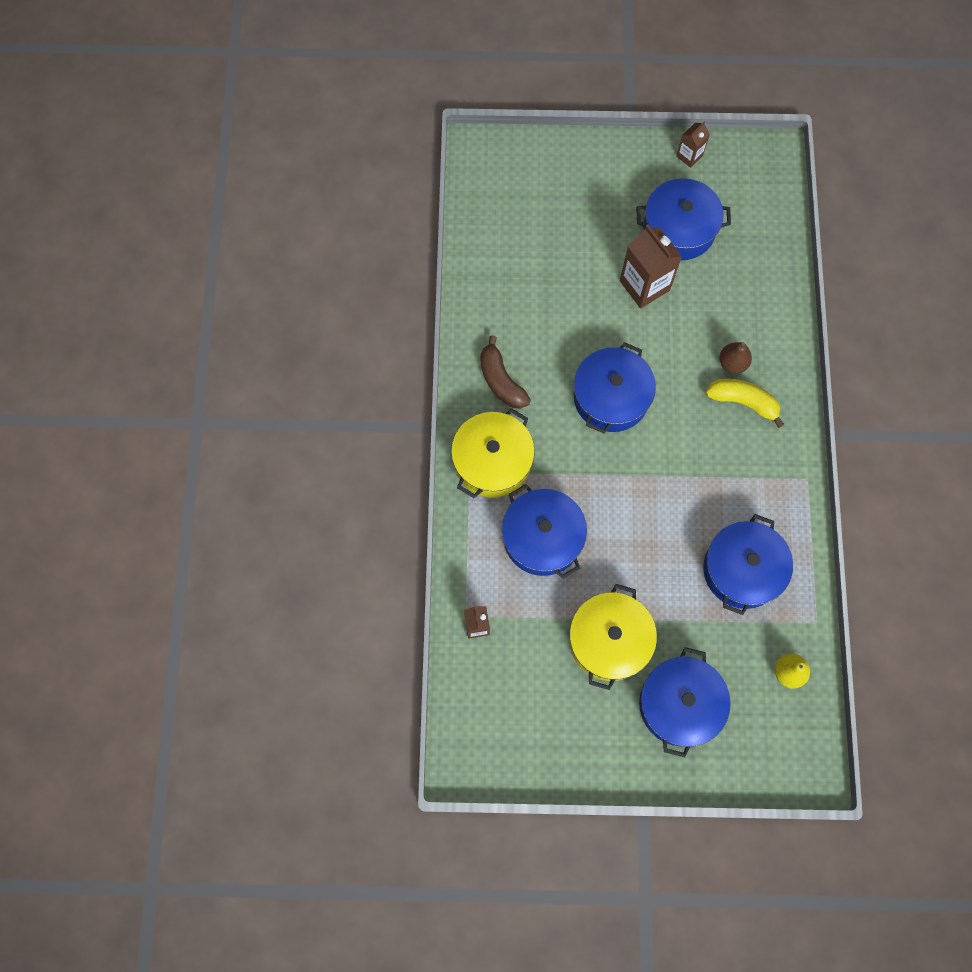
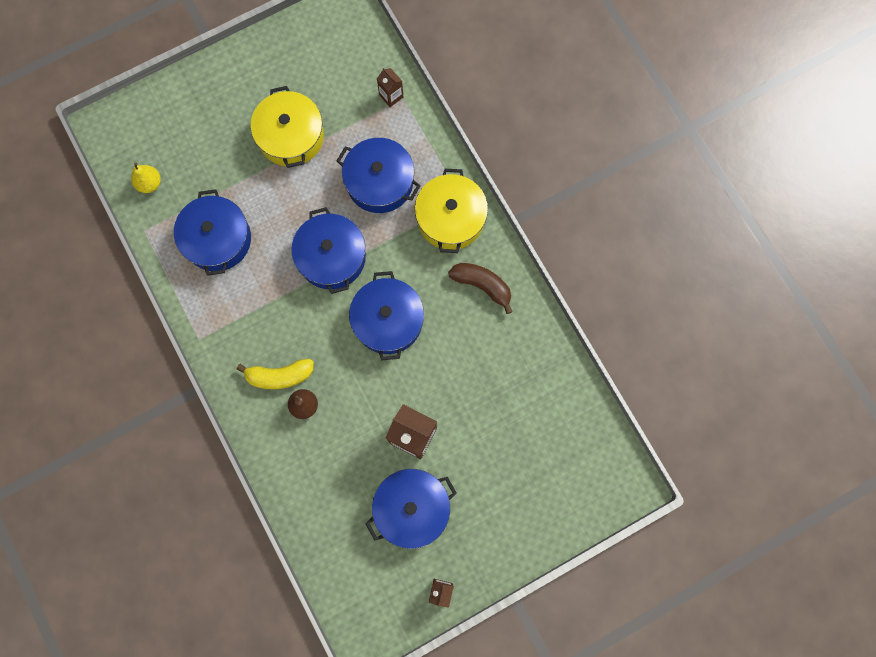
camera: 150 degrees right, 5 degrees up
blue pot [639,647,731,757] -> blue pot moved to [291,207,366,294]

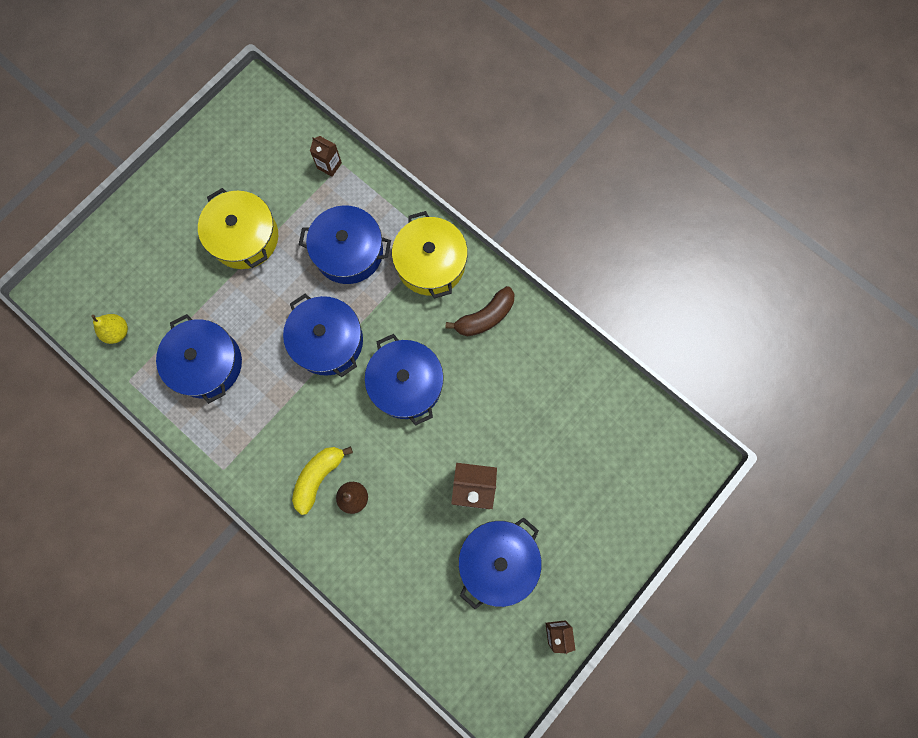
camera: 20 degrees left, 0 degrees up
yellow banana [237,359,314,389] -> yellow banana turned 150 degrees clockwise [292,446,353,515]
brown banana [448,263,513,314] -> brown banana turned 135 degrees clockwise [445,286,514,336]

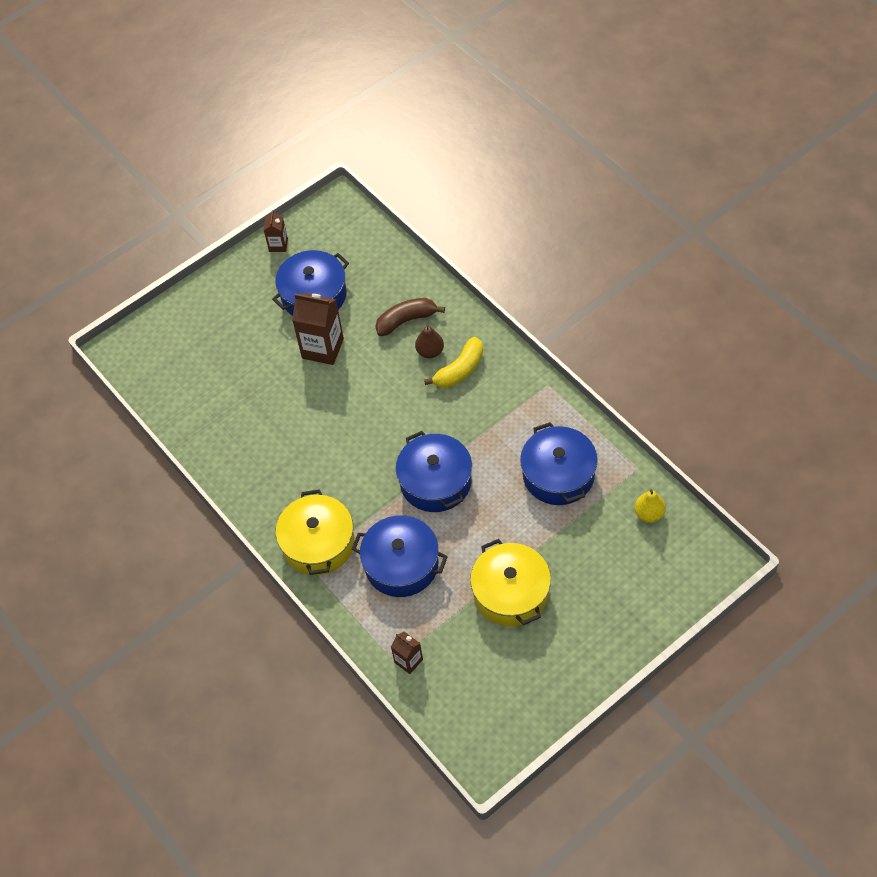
camera: 165 degrees left, 20 degrees down
blue pot [365,334,444,426] -> none
brown banana [445,286,514,336] -> brown banana moved to [375,298,445,336]

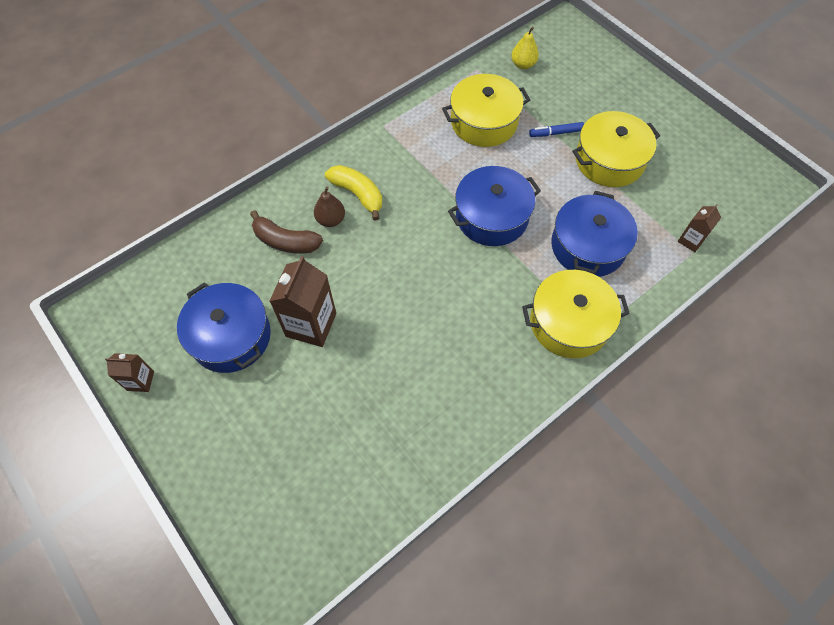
camera: 95 degrees left, 5 degrees up
brown banana [375,298,445,336] -> brown banana turned 45 degrees counterclockwise [250,210,323,253]
blue pot [520,422,598,505] -> yellow pot [442,74,530,147]
none -> blue marker [529,122,585,137]

